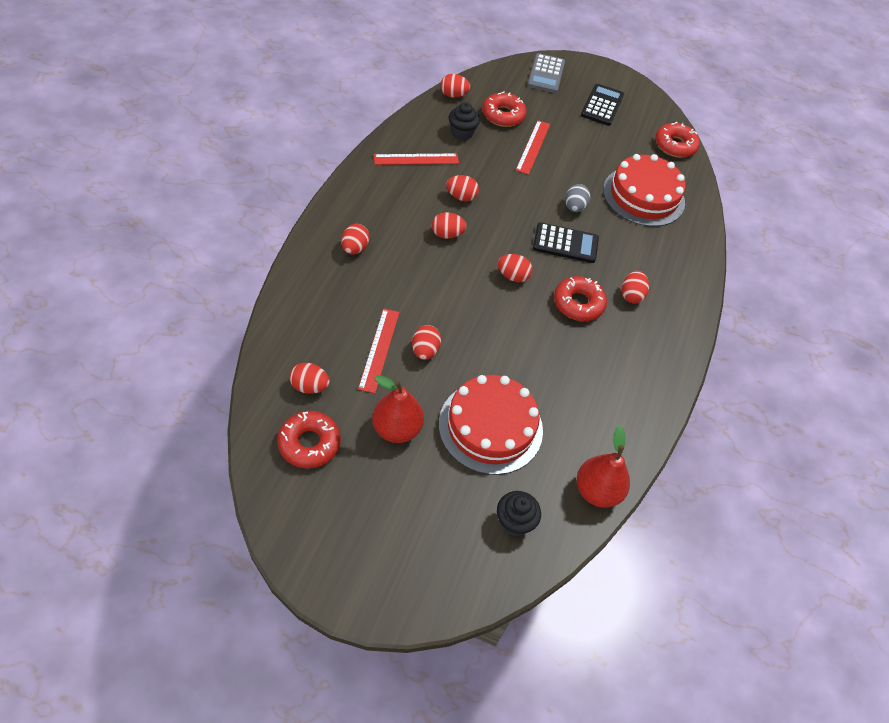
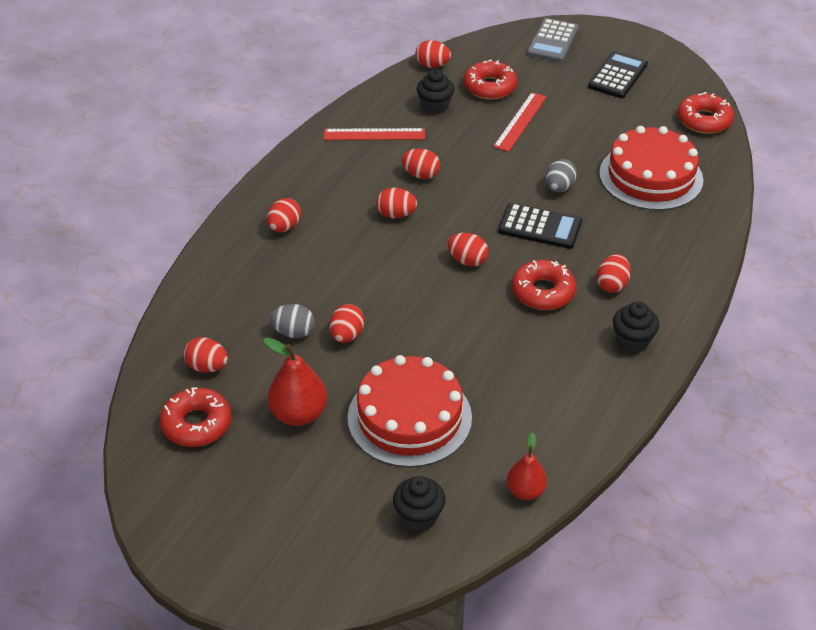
camera: 15 degrees right, 10 degrees down
red ruler [358,308,400,393] -> grey egg [270,304,315,338]
red pear [577,426,630,508] -> red pear [507,432,547,500], size x0.65
none -> black cupcake [613,301,659,353]

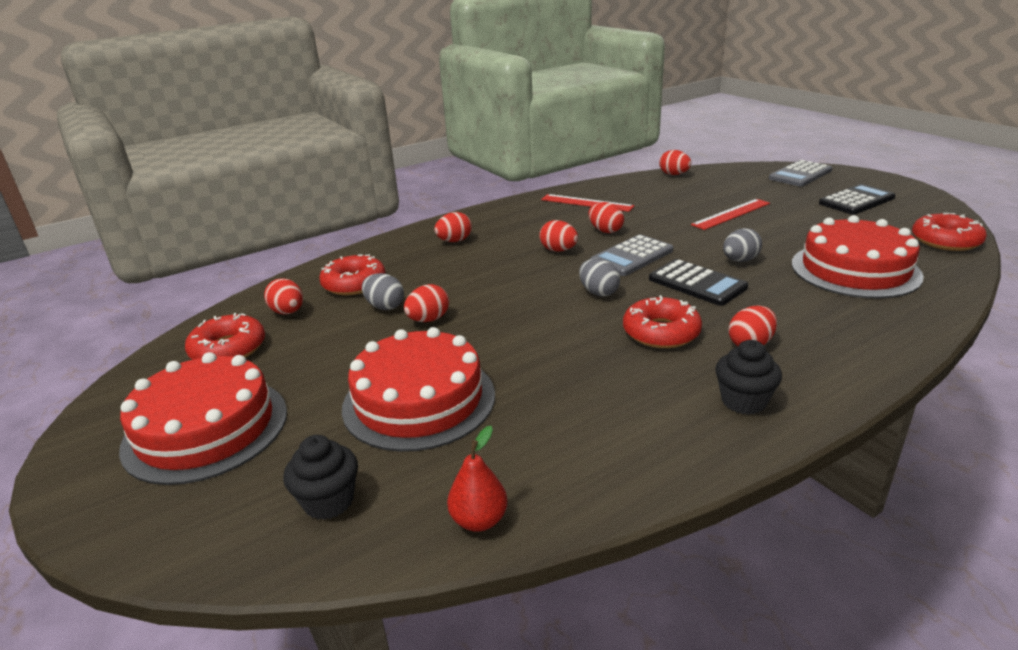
camera: 30 degrees right, 15 degrees down
red pear [263,337,328,426] -> none
black cupcake [417,69,454,114] -> none
red egg [447,233,488,266] -> grey egg [579,259,620,296]
red donut [463,60,517,100] -> red donut moved to [319,254,385,295]
none -> red cake [119,352,287,485]
none -> grey calculator [590,234,673,276]

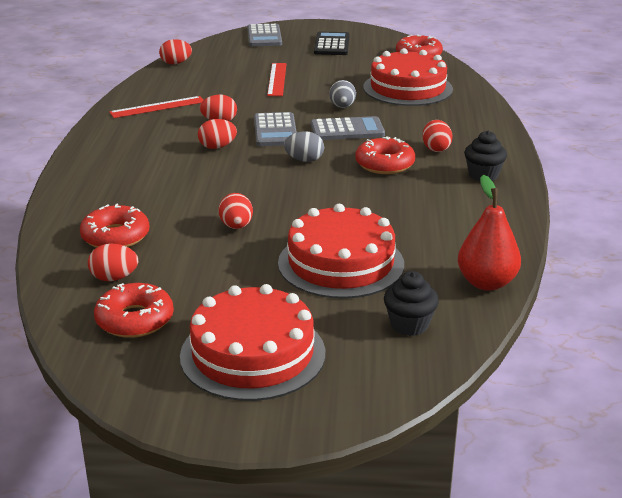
camera: 55 degrees left, 0 degrees up
grey egg [362,273,404,310] -> none
red egg [435,212,472,242] -> none
red pear [447,426,507,532] -> red pear [458,175,521,291], size x1.54
black calculator [649,259,748,306] -> grey calculator [311,116,385,140]

